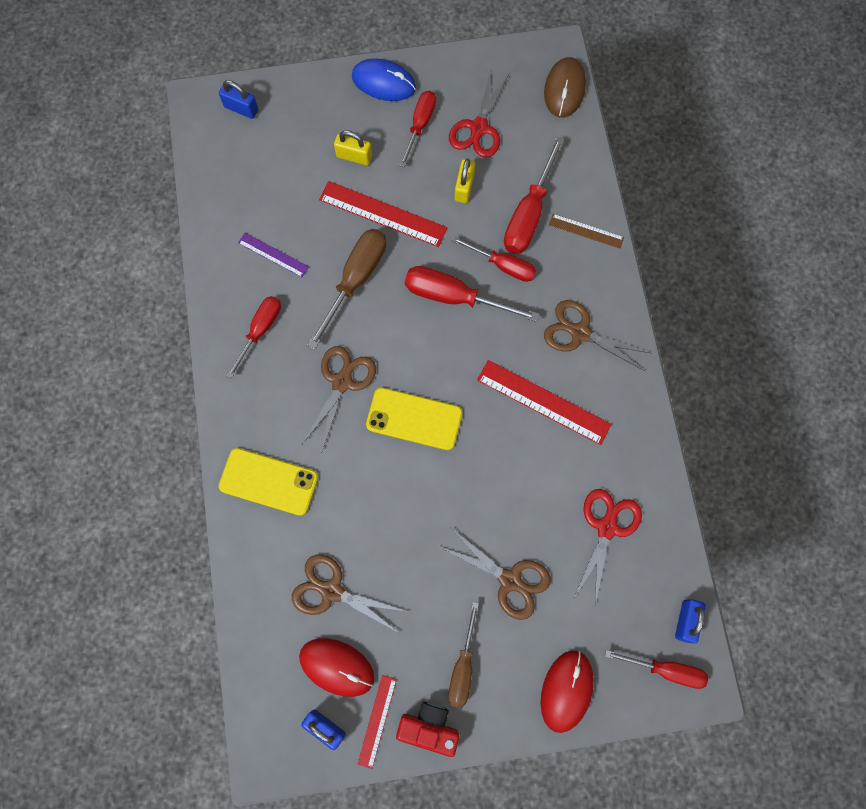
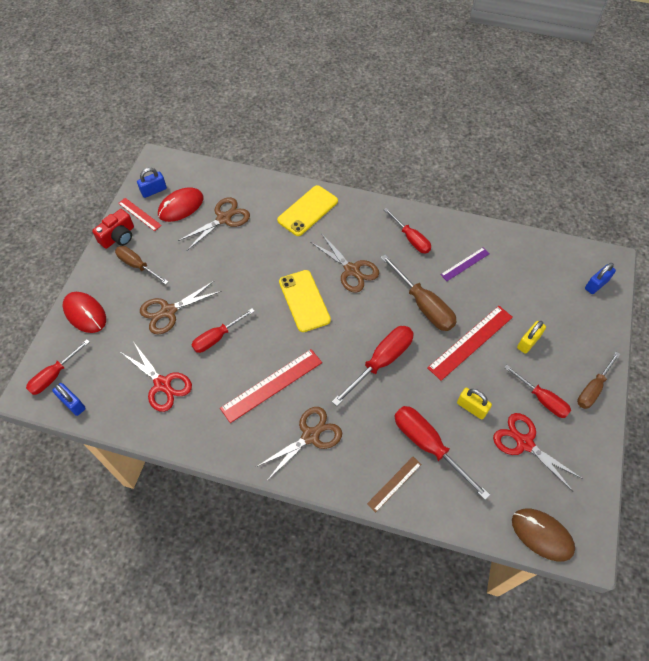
camera: 115 degrees right, 15 degrees down
blue mouse [352,58,416,101] -> brown screwdriver [577,352,620,409]
yellow phone [366,387,462,450] -> yellow phone turned 60 degrees counterclockwise [279,270,331,332]
red screwdriver [451,236,536,282] -> red screwdriver moved to [192,308,255,353]

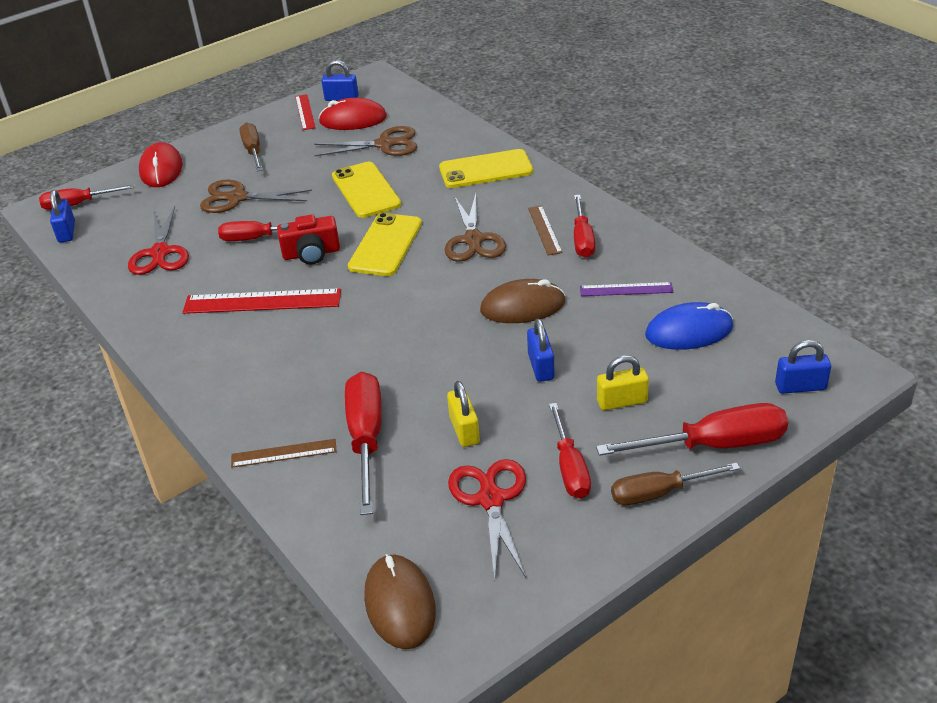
camera: 40 degrees right, 20 degrees down
red camera [92,209,134,249] -> red camera moved to [277,214,340,265]
brown scissors [256,407,342,481] -> none
red screwdriver [332,326,414,406] -> red screwdriver moved to [596,403,788,456]
brown screwdriver [380,254,457,331] -> brown mouse [480,279,565,323]
red ruler [427,306,513,381] -> blue padlock [527,318,555,382]
none -> yellow phone [332,162,401,218]
none -> brown ruler [528,206,562,255]
none -> blue mouse [645,302,733,350]

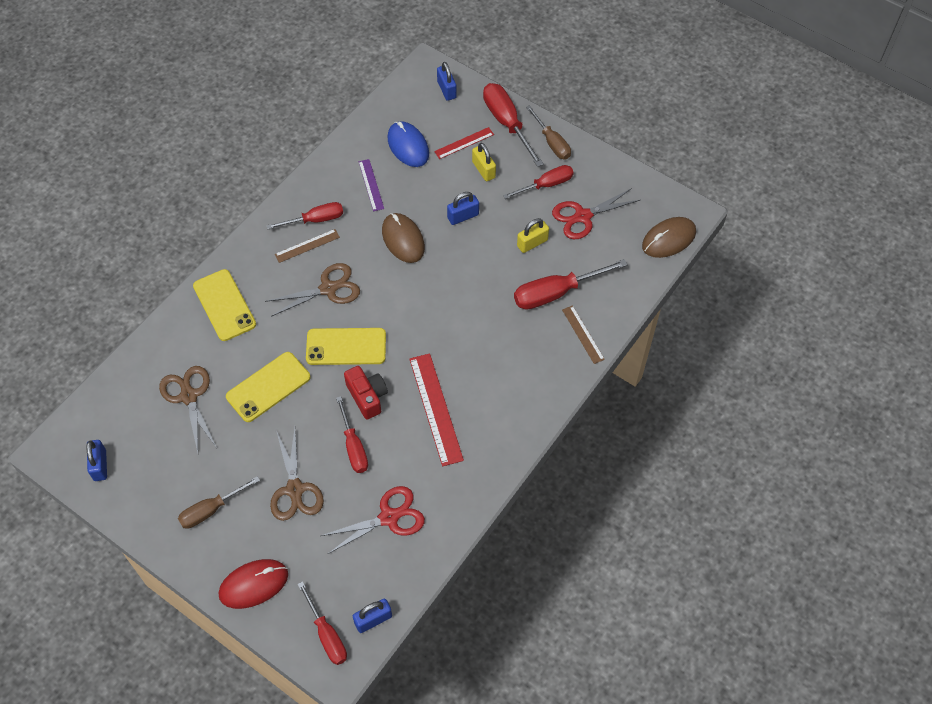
camera: 110 degrees left, 20 degrees up
red ruler [295,94,316,130] -> red ruler moved to [434,127,494,159]
red mouse [319,98,387,130] -> none

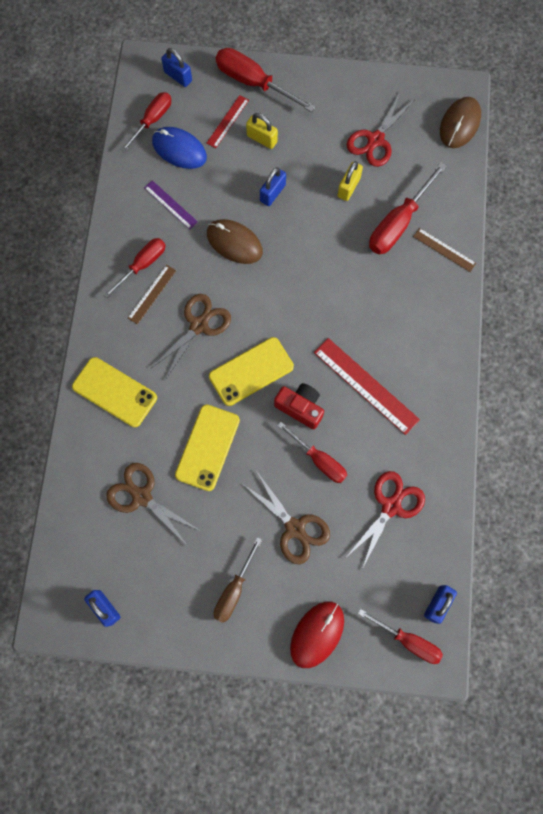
camera: 30 degrees left, 15 degrees up
red screwdriver [503,165,574,199] -> red screwdriver moved to [121,92,171,152]
brown screwdriver [526,105,571,159] -> none

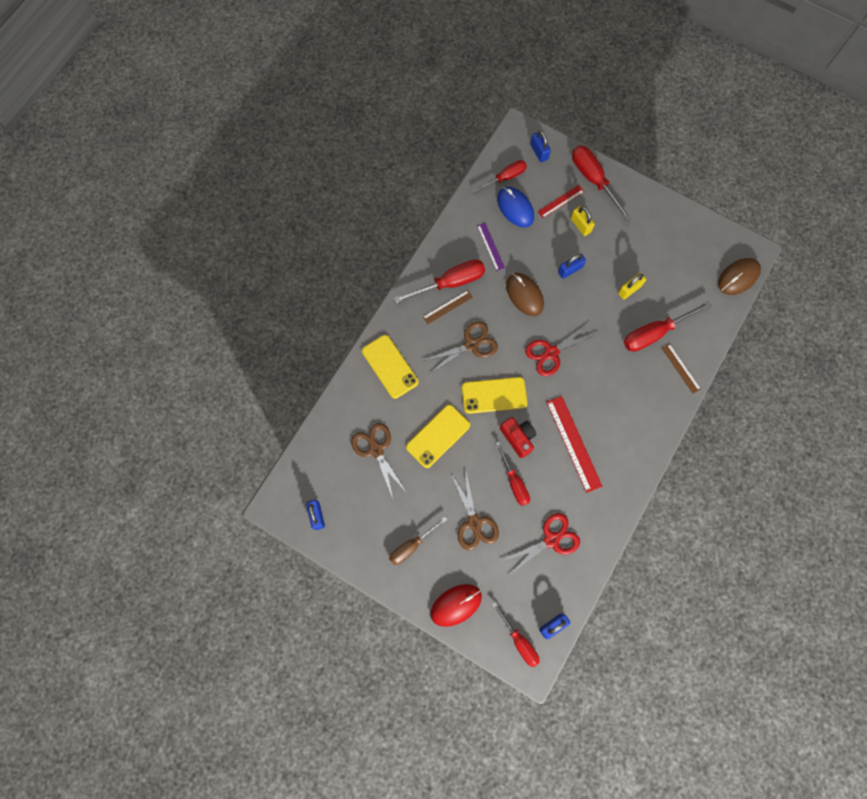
camera: 25 degrees right, 0 degrees up
red screwdriver [104,238,166,298] -> red screwdriver [394,259,485,303], size x1.50
red scissors [347,93,414,167] -> red scissors moved to [525,322,598,376]

